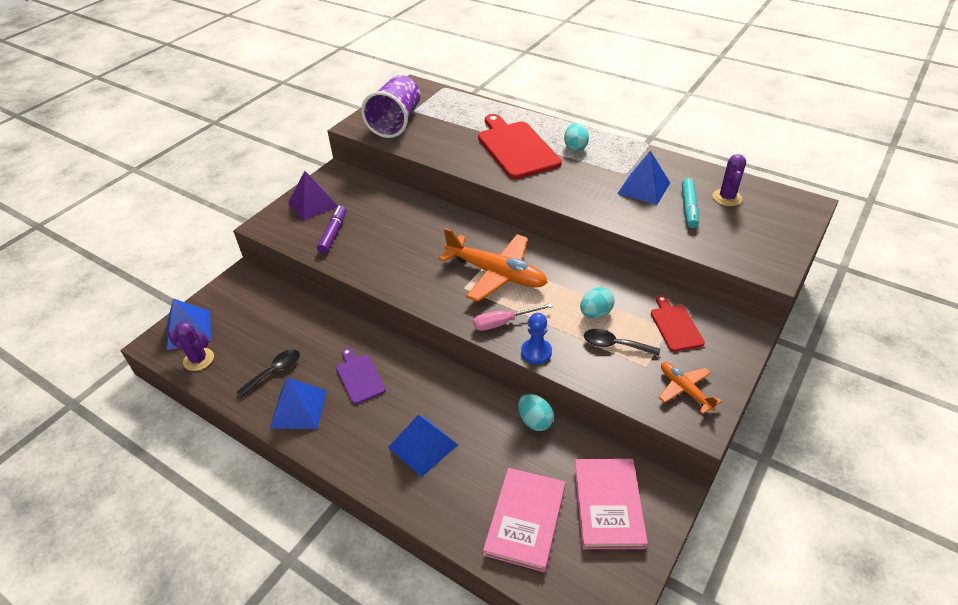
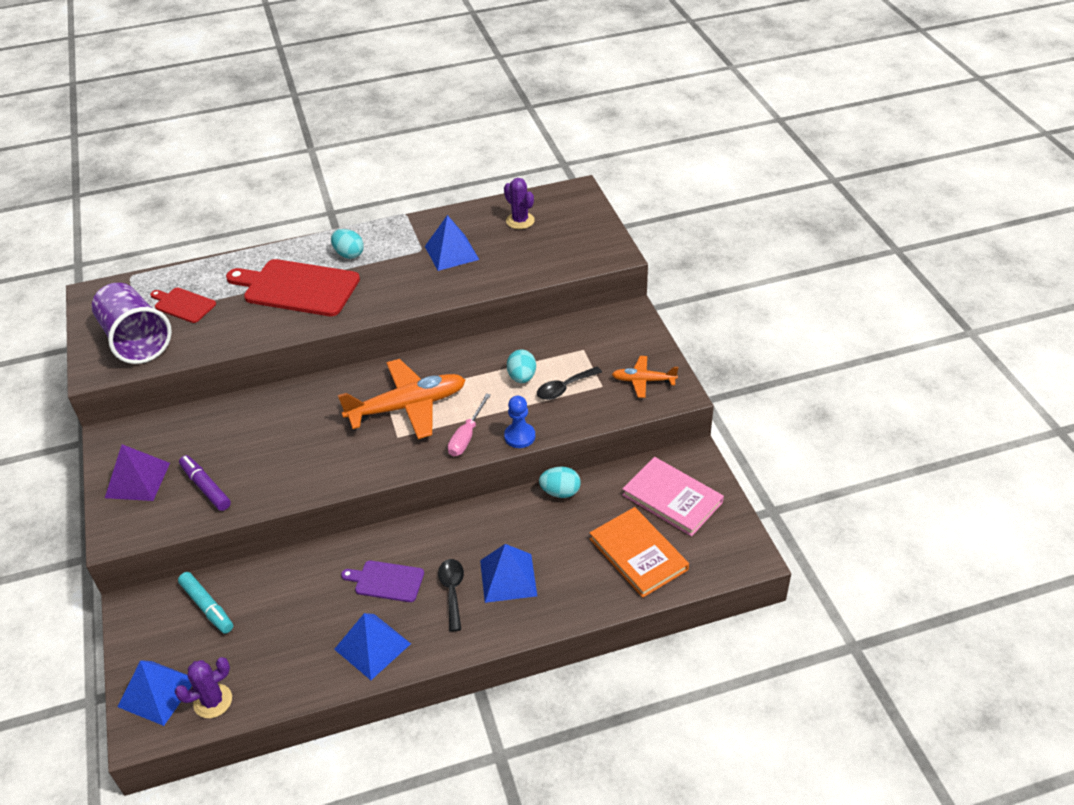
camera: 50 degrees left, 0 degrees up
black spoon [237,349,300,397] -> black spoon moved to [438,559,464,631]
pink book [483,468,565,572] -> orange book [590,507,689,598]
red cutting board [651,295,705,352] -> red cutting board moved to [150,288,216,323]
turquoise marker [682,178,699,228] -> turquoise marker moved to [178,572,233,634]

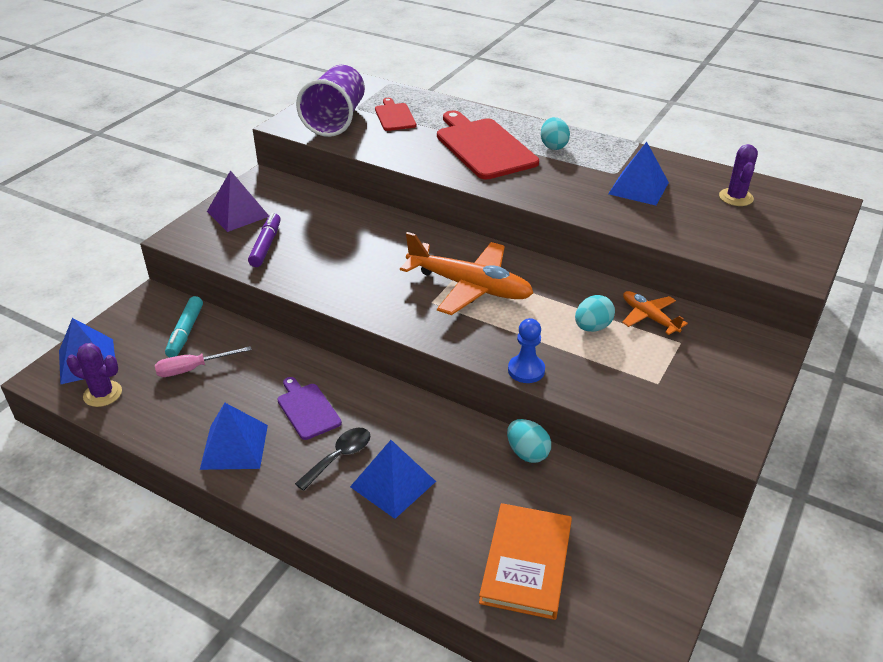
camera: 45 degrees right, 5 degrees down
pink screwdriver [448,393,491,456] -> pink screwdriver moved to [155,346,252,377]
black spoon [537,367,602,400] -> none
orange plane [612,356,678,398] -> orange plane moved to [622,291,688,335]
pink book [622,457,724,537] -> none

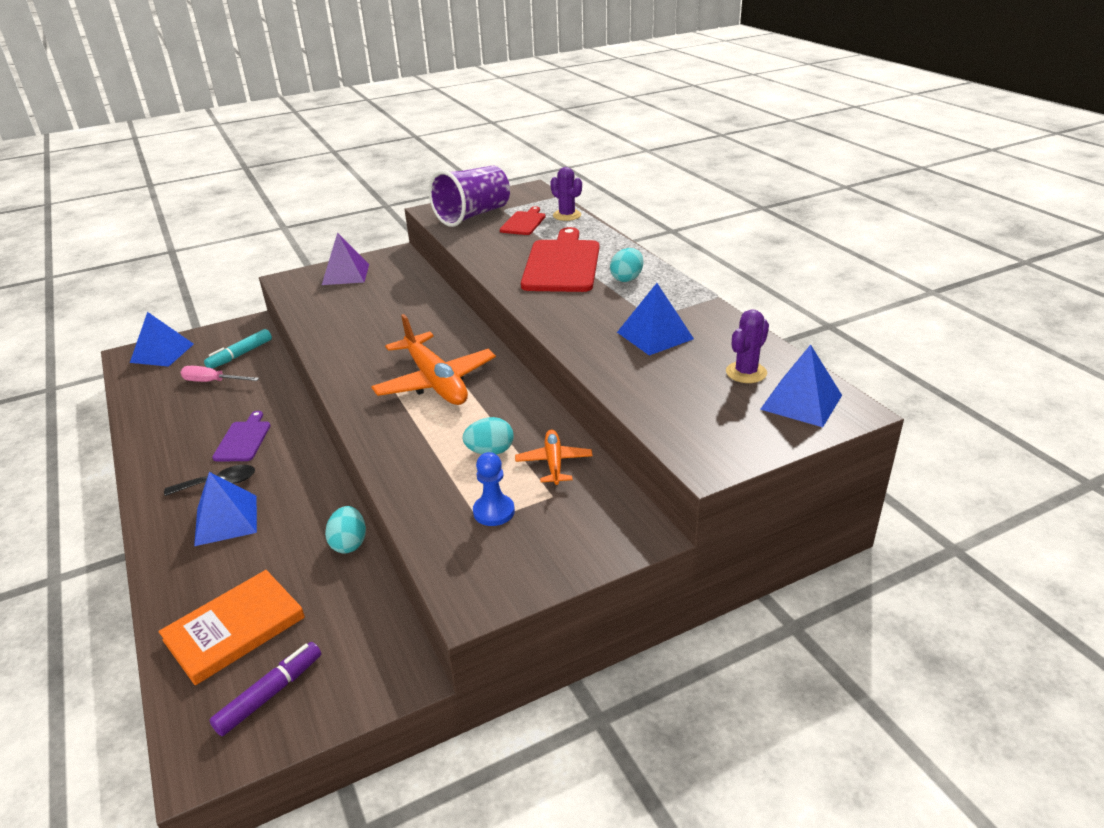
camera: 35 degrees right, 5 degrees down
purple cactus [66,343,122,407] -> purple cactus moved to [550,167,582,221]
blue pyramid [200,403,268,470] -> blue pyramid moved to [760,344,842,427]
purple marker [248,213,281,267] -> purple marker moved to [209,642,321,736]
blue pawn [508,318,545,383] -> blue pawn moved to [473,452,515,526]

